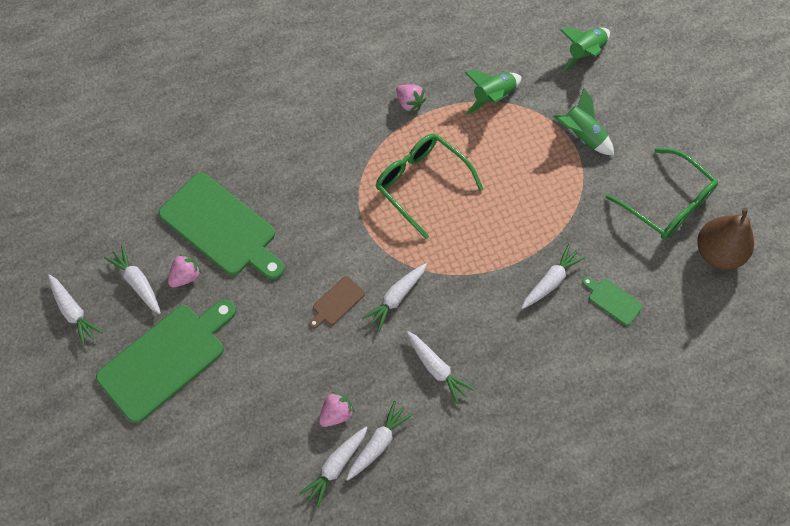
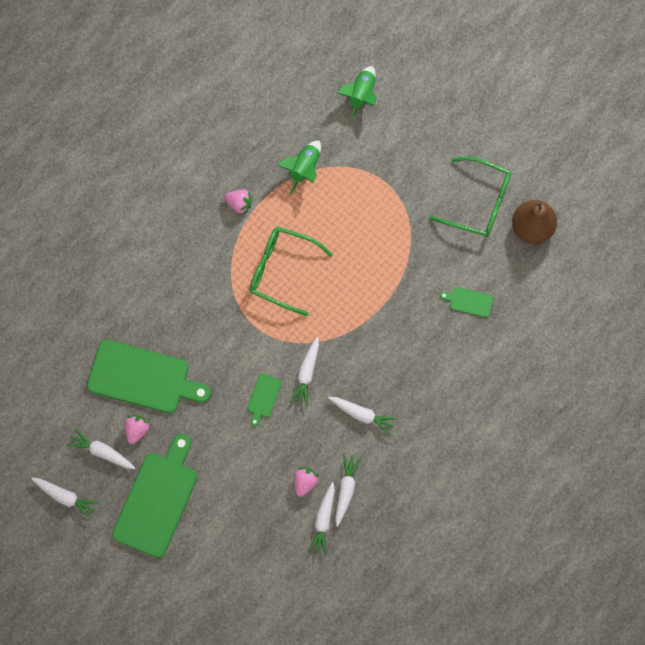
camera: 25 degrees left, 10 degrees up
brown cutting board [309,276,365,328] -> green cutting board [247,373,282,426]
white carrot [522,244,586,309] -> none
green rocket [553,88,614,156] -> none

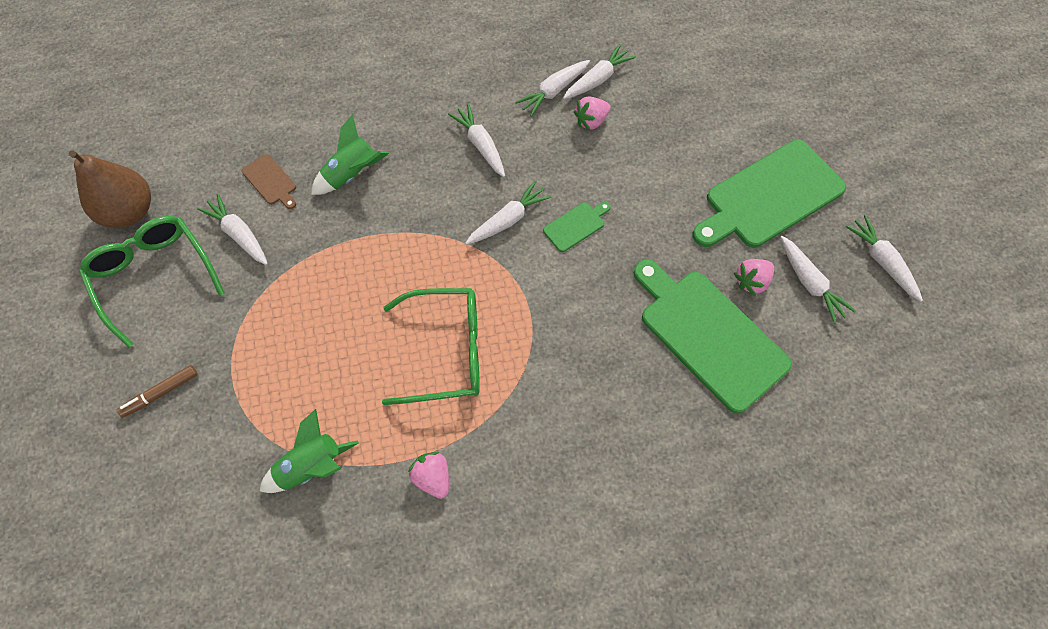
camera: 145 degrees left, 10 degrees down
green glasses [250,227,333,316] -> green glasses turned 60 degrees counterclockwise [382,288,480,405]
green rocket [337,66,376,122] -> green rocket moved to [311,114,389,195]
green cutting board [440,287,493,318] -> brown cutting board [242,154,296,209]
none -> brown marker [117,365,198,418]
none -> white carrot [197,194,268,265]

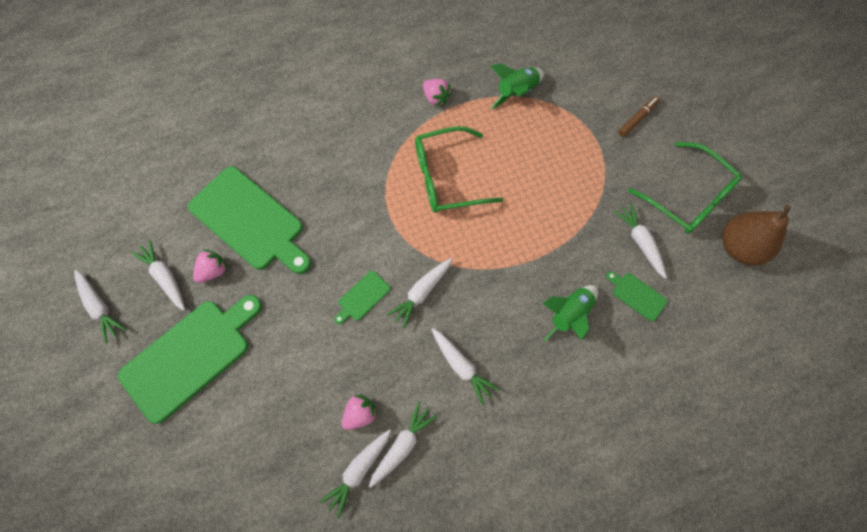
camera: 170 degrees right, 5 degrees up
white carrot [197,194,268,265] -> white carrot turned 150 degrees counterclockwise [614,202,667,279]
brown cutting board [242,154,296,209] -> green cutting board [606,271,667,321]

